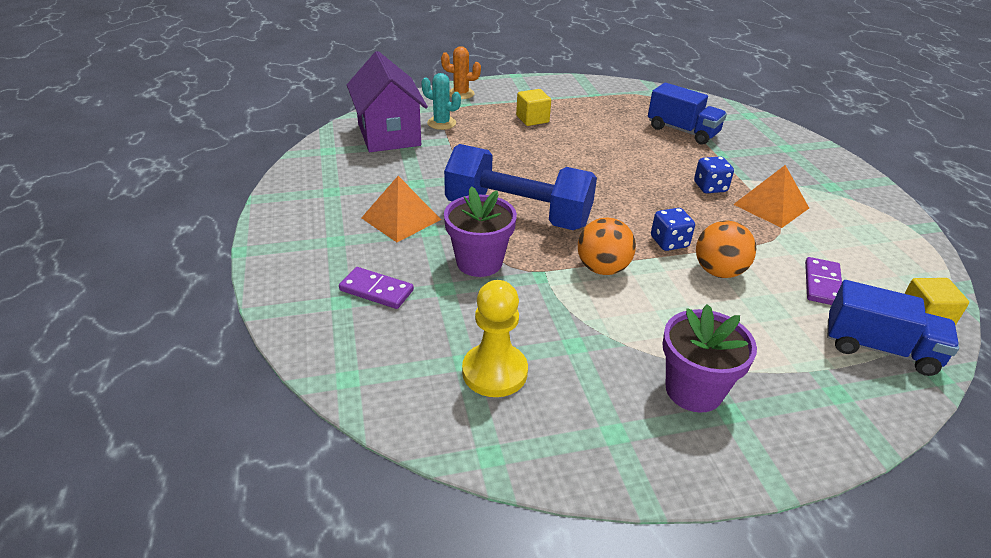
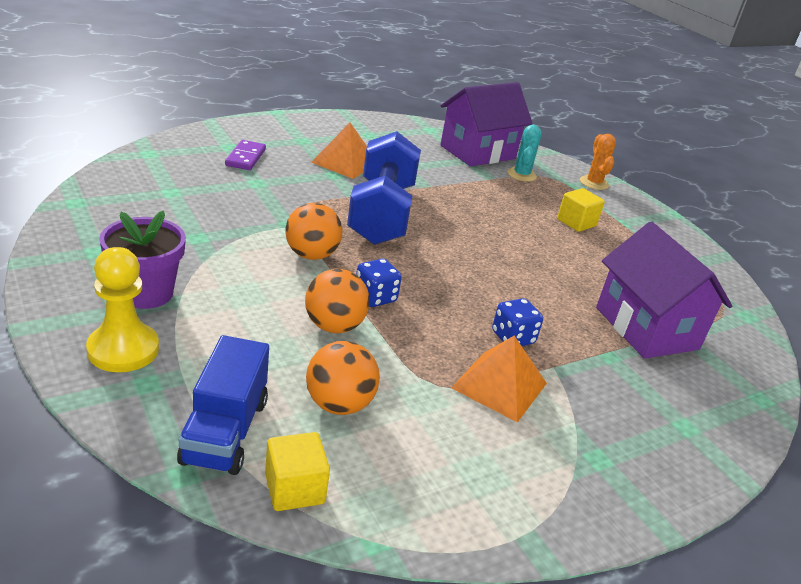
camera: 70 degrees right, 5 degrees down
purple flower pot [444,186,517,277] -> none
yellow pawn [462,280,528,397] -> yellow pawn moved to [86,247,159,372]
blue truck [648,83,727,145] -> purple house [596,222,732,359]
purple domino [805,257,842,305] -> orange ball [306,341,380,415]

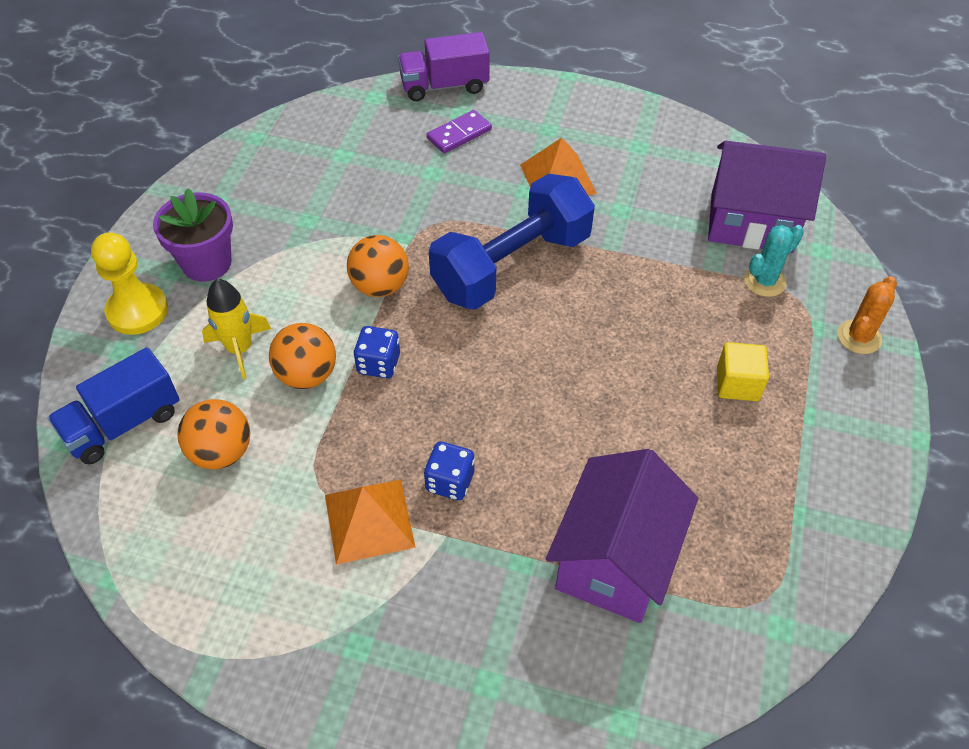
camera: 50 degrees right, 20 degrees up
yellow cube [265,432,330,511] -> none
none -> yellow rocket [202,279,271,380]
none -> purple truck [398,32,490,101]

